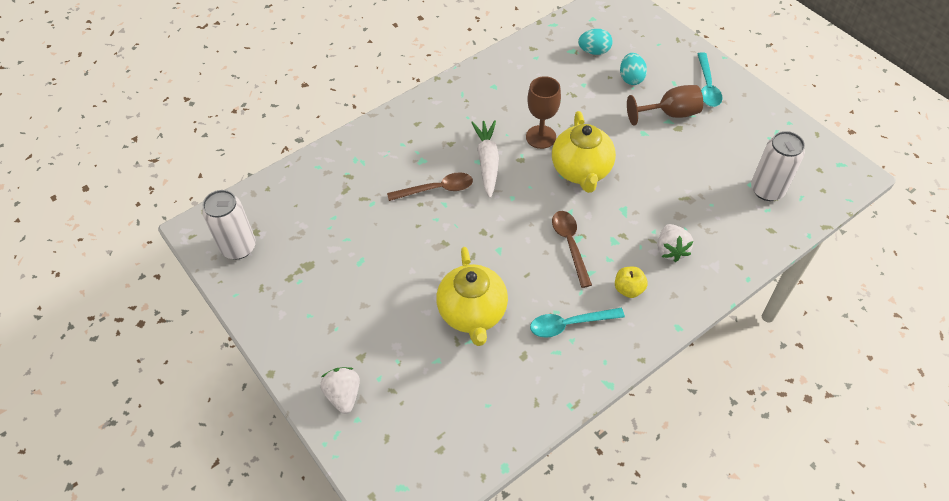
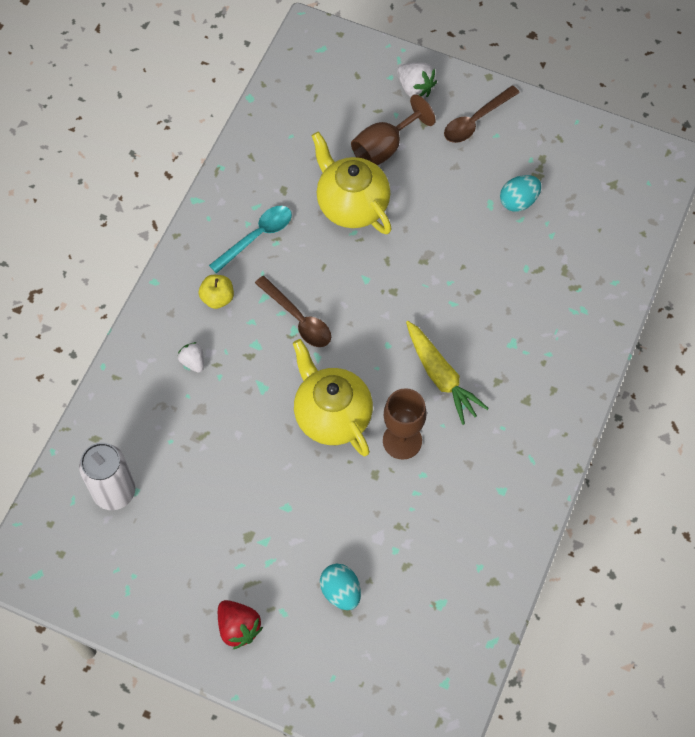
camera: 150 degrees right, 10 degrees up
white can [202,190,256,259] -> none
brown spoon [387,172,473,201] -> brown spoon moved to [444,85,520,143]
white carrot [471,120,499,198] -> yellow carrot [406,321,489,425]
turquoise egg [578,29,613,55] -> turquoise egg moved to [500,175,541,212]
brown goblet [627,85,703,126] -> brown goblet moved to [351,94,436,166]
white strawberry [658,224,693,262] -> white strawberry [177,342,204,373], size x0.65
turquoise spoon [698,52,722,107] -> red strawberry [218,600,263,649]

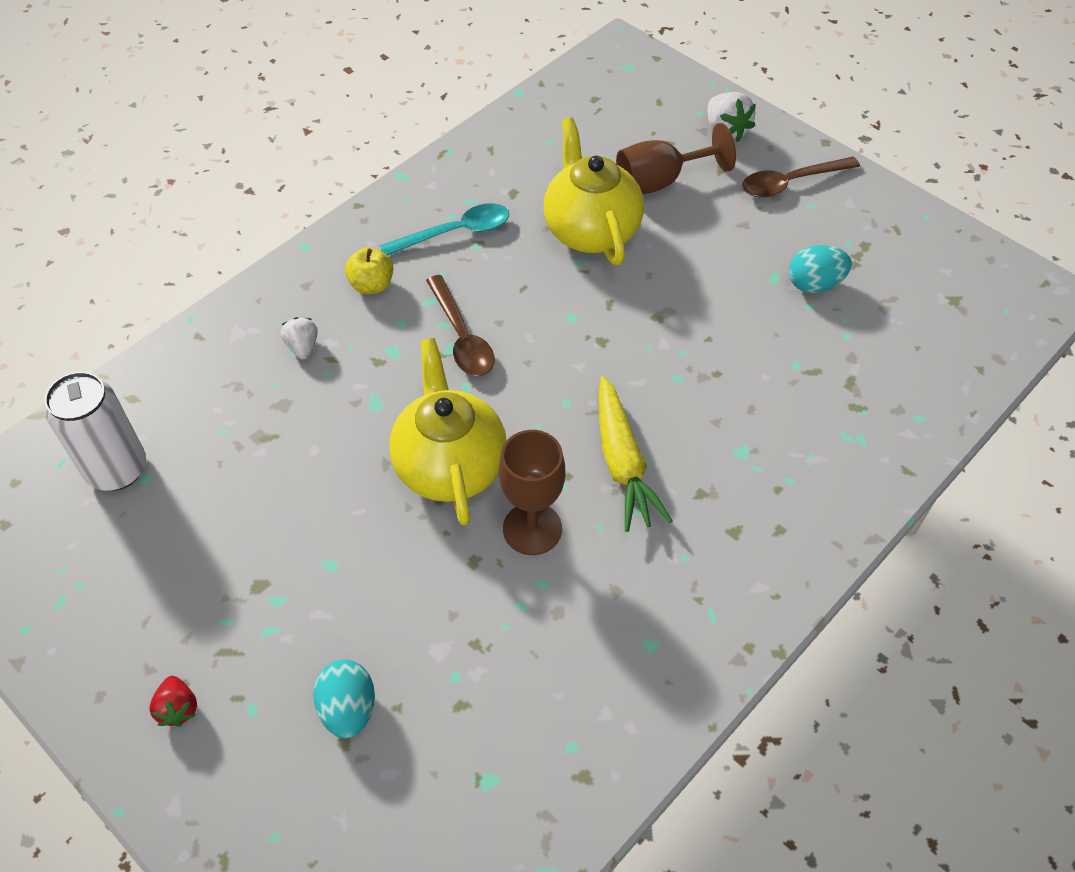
camera: 20 degrees right, 10 degrees down
red strawberry [218,600,263,649] -> red strawberry [149,676,197,727], size x0.65

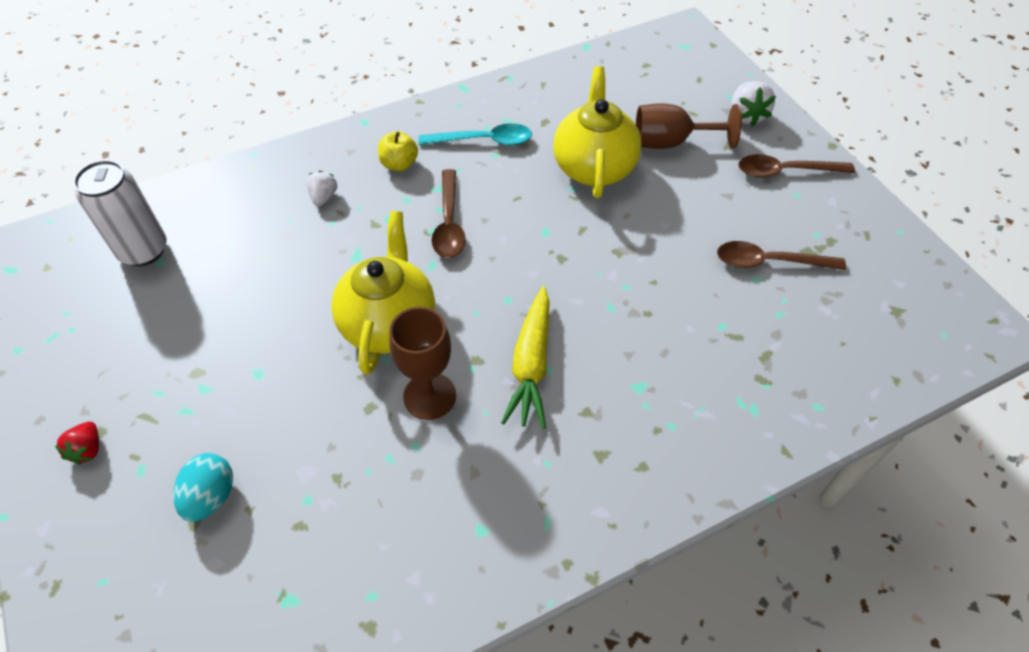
camera: 20 degrees right, 0 degrees up
turquoise egg [789,245,852,293] -> brown spoon [717,241,846,270]

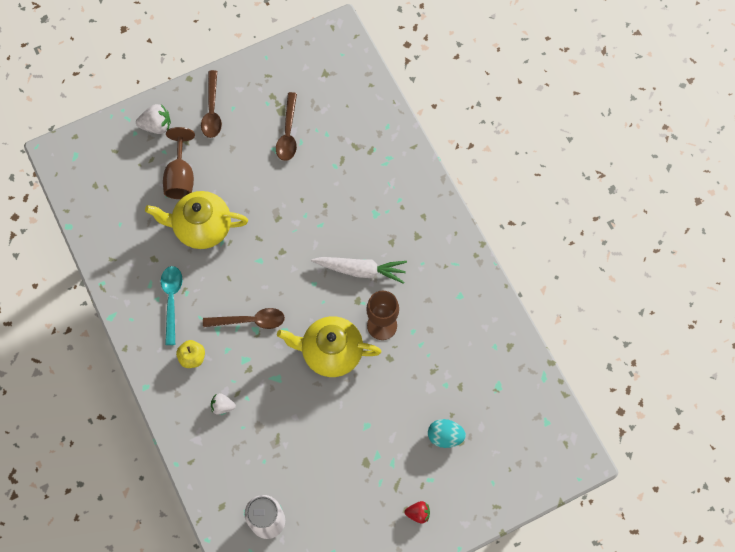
camera: 90 degrees left, 15 degrees up
yellow carrot [501,286,550,429] -> white carrot [311,257,407,284]

